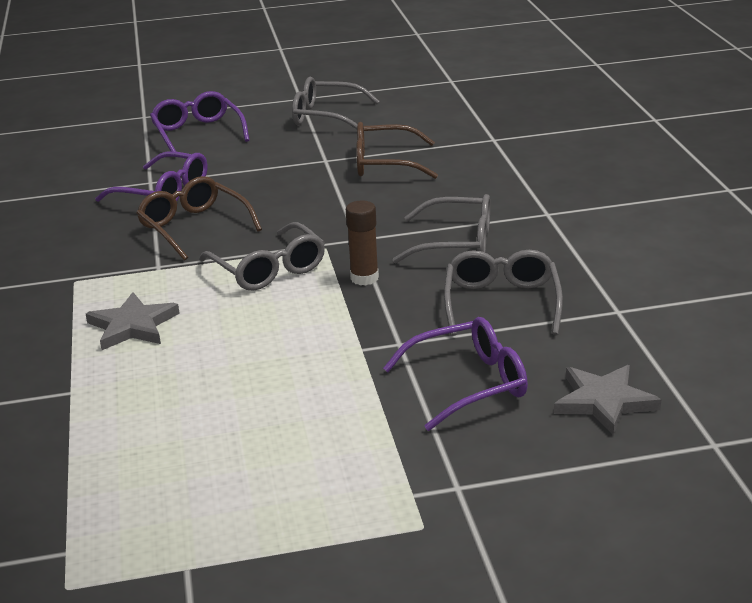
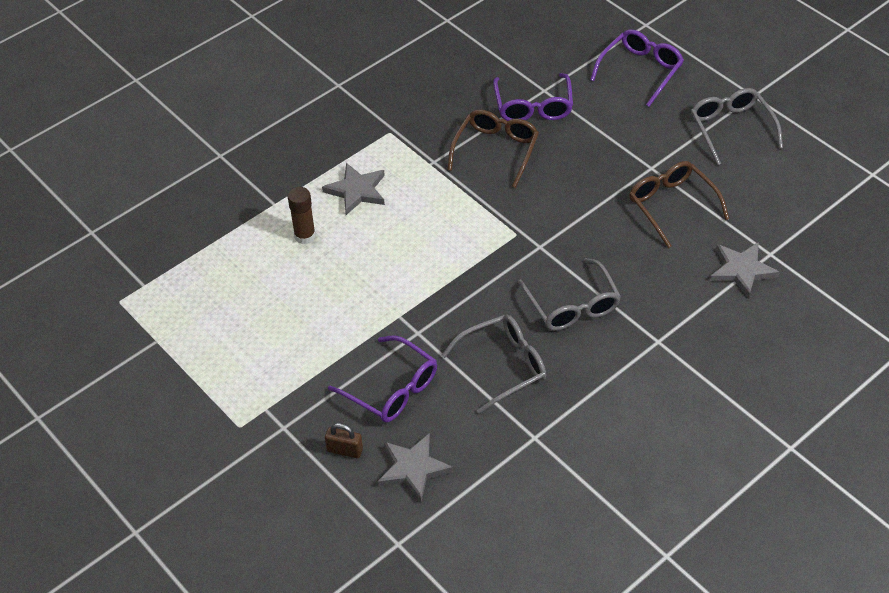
camera: 60 degrees right, 20 degrees up
grey glasses [199,222,325,291] -> none
brown glue stick [346,201,379,285] -> brown glue stick moved to [288,187,316,244]
none -> brown padlock [325,423,363,458]
none -> grey star [710,242,780,299]

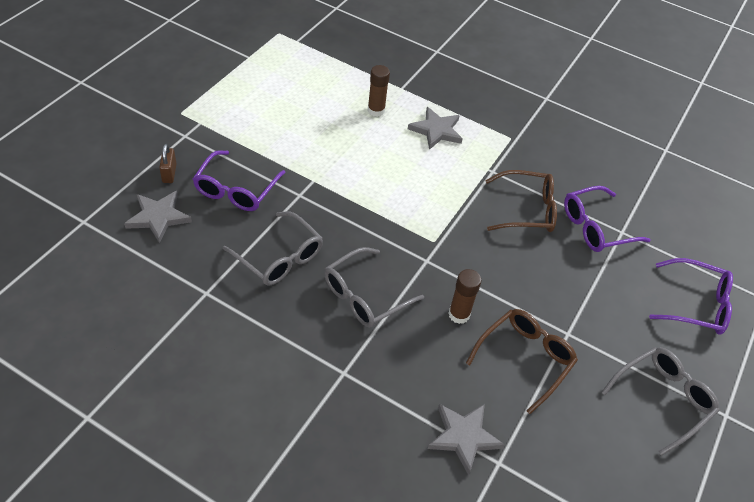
camera: 65 degrees right, 0 degrees up
none -> brown glue stick [448,269,482,324]

